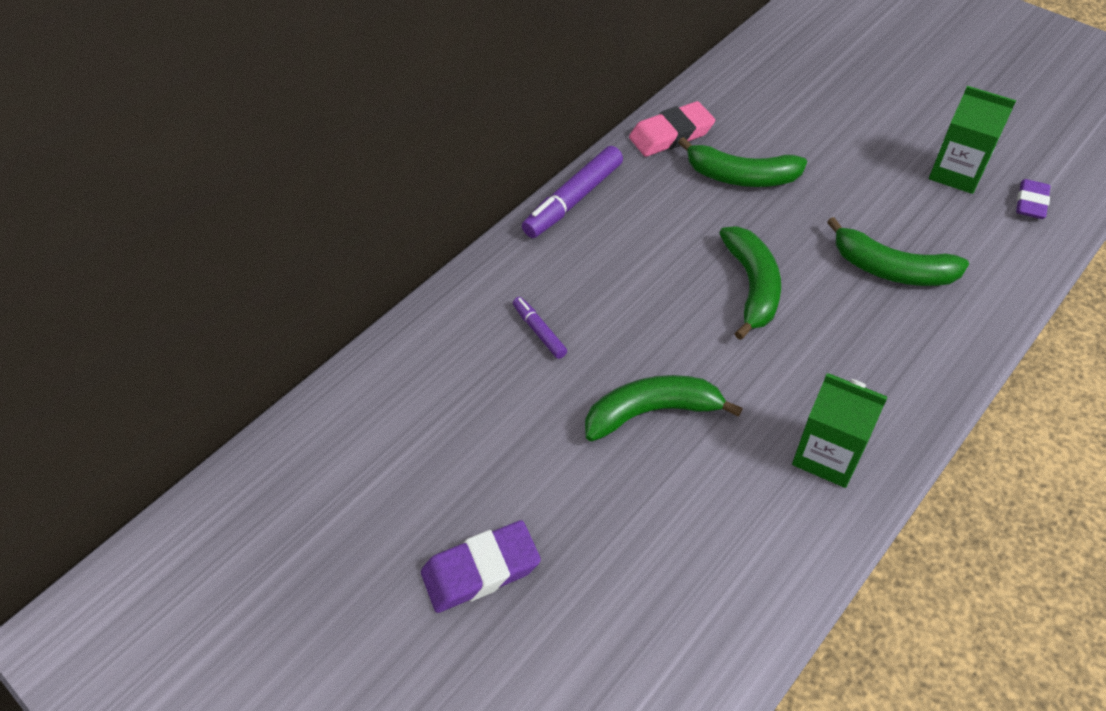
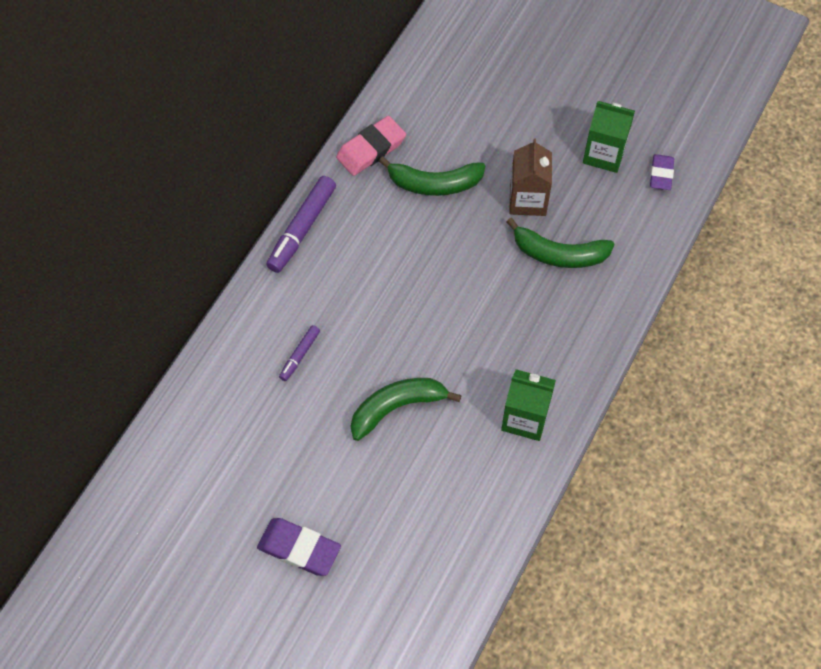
camera: 15 degrees left, 10 degrees up
purple eraser [421,520,541,613] -> purple eraser turned 60 degrees clockwise [257,518,341,576]
purple marker [513,297,567,359] -> purple marker turned 105 degrees counterclockwise [279,325,320,381]
green banana [719,226,781,340] -> none
none -> brown carton [509,138,552,216]

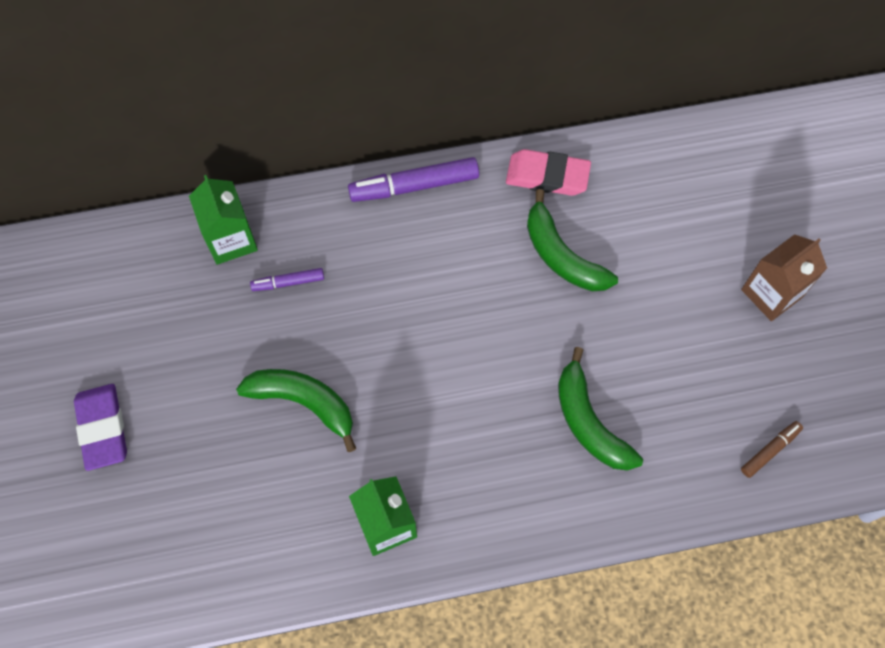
camera: 50 degrees right, 5 degrees up
brown carton [509,138,552,216] -> brown carton moved to [741,234,827,321]
green carton [583,101,635,173] -> green carton moved to [189,175,258,265]
purple eraser [650,154,674,190] -> brown marker [741,421,803,478]

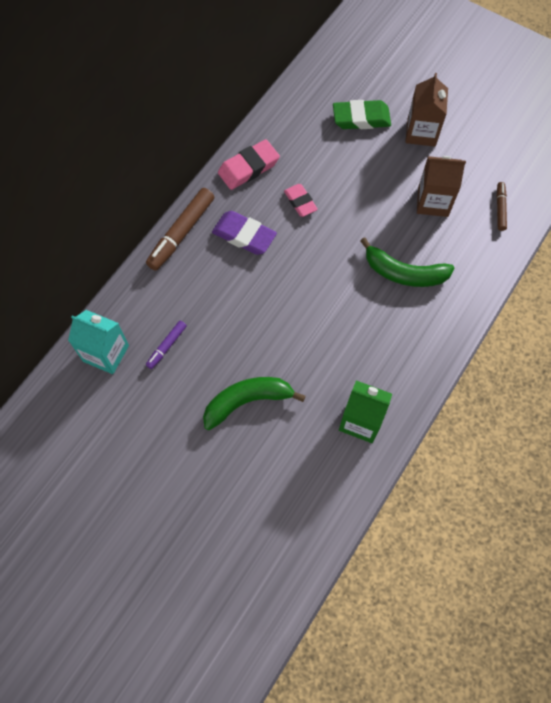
camera: 45 degrees left, 0 degrees up
purple eraser [74,384,127,471] -> purple eraser moved to [212,211,277,255]
green carton [189,175,258,265] -> turquoise carton [68,310,129,374]
purple marker [348,157,479,202] -> brown marker [146,188,214,271]
green banana [527,189,618,291] -> pink eraser [284,184,318,217]
none -> green eraser [333,100,391,129]
none -> brown carton [417,156,466,217]

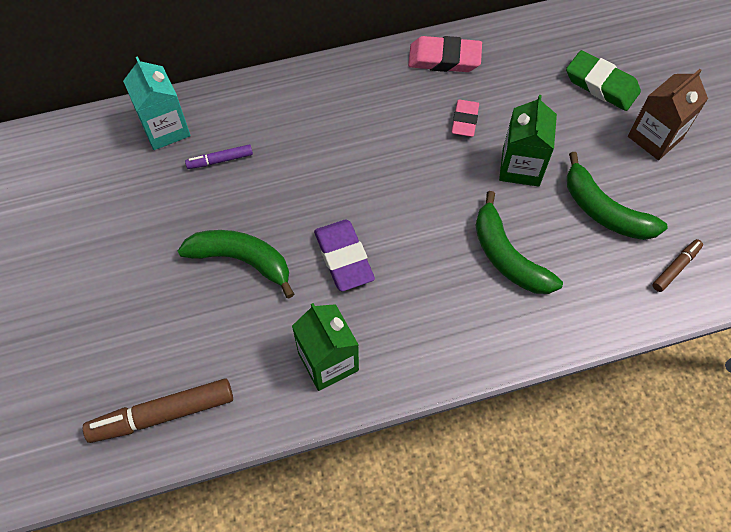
camera: 40 degrees right, 5 degrees down
brown marker [146,188,214,271] -> brown marker moved to [83,378,233,443]
purple eraser [212,211,277,255] -> purple eraser moved to [314,220,375,291]
brown carton [417,156,466,217] -> green banana [567,152,667,240]
none -> green carton [499,95,557,187]

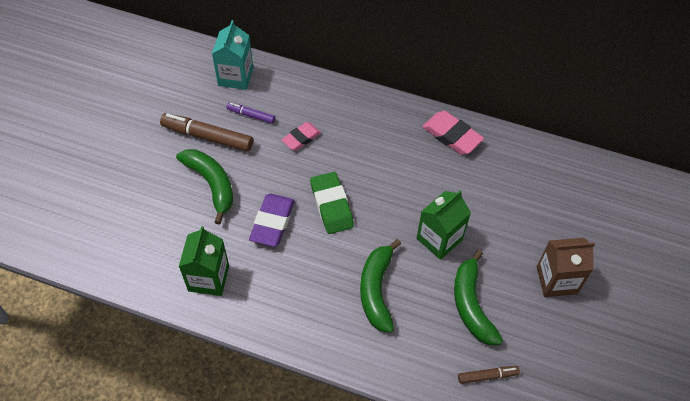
camera: 35 degrees right, 5 degrees down
brown marker [83,378,233,443] -> brown marker moved to [160,113,253,152]
pink eraser [452,99,479,137] -> pink eraser moved to [281,122,321,151]
green eraser [566,50,641,111] -> green eraser moved to [310,172,354,234]

